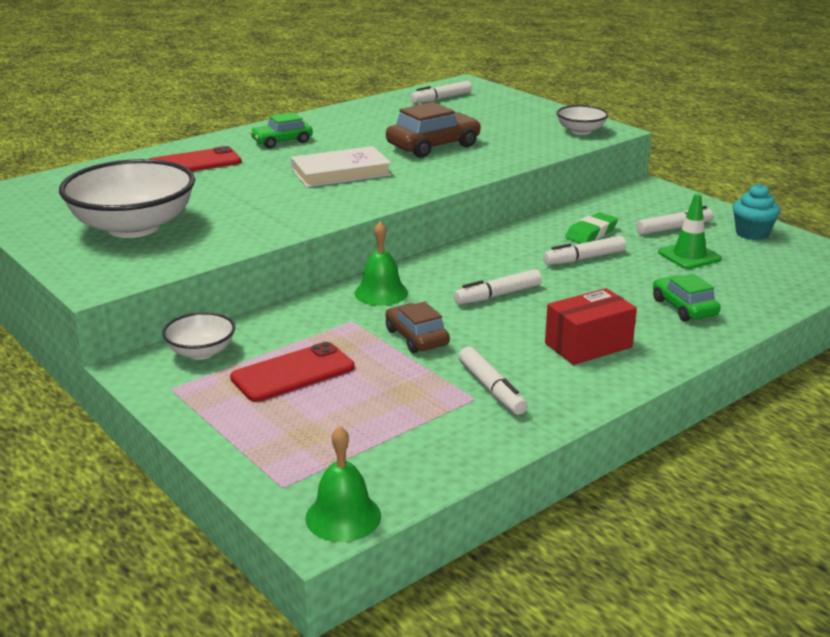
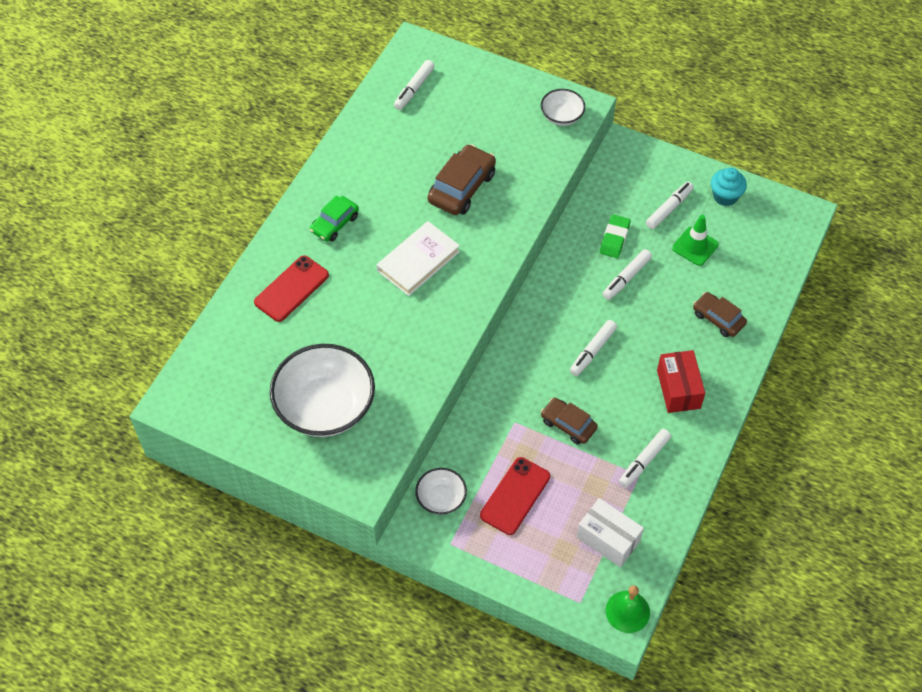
camera: 25 degrees left, 30 degrees up
green bell [354,222,408,306] -> none
white marker [459,347,528,415] -> white marker turned 90 degrees clockwise [619,429,671,488]
red box [545,288,637,365] -> red box turned 45 degrees counterclockwise [657,350,705,413]
green car [653,274,721,322] -> brown car [693,292,747,337]
none -> white box [577,498,644,567]

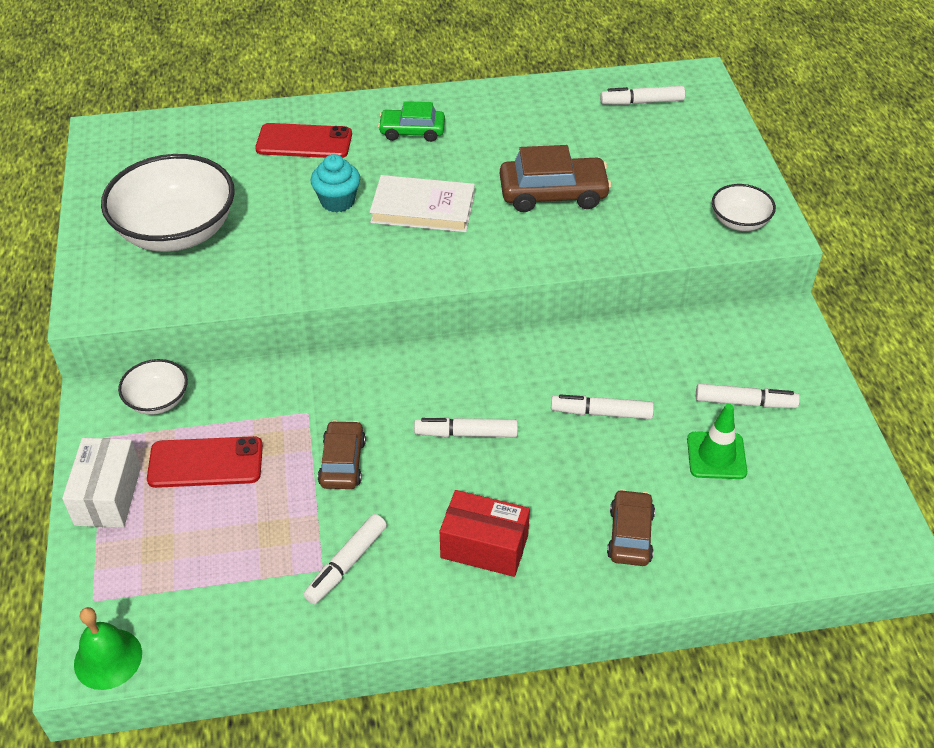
camera: 55 degrees right, 10 degrees down
white box [577,498,644,567] -> white box moved to [62,438,141,528]
green eraser [600,215,631,258] -> none
white marker [619,429,671,488] -> white marker turned 60 degrees counterclockwise [303,514,387,605]
red box [657,350,705,413] -> red box turned 60 degrees clockwise [440,490,530,577]
turquoise cupcake [711,168,747,206] -> turquoise cupcake moved to [311,154,360,212]

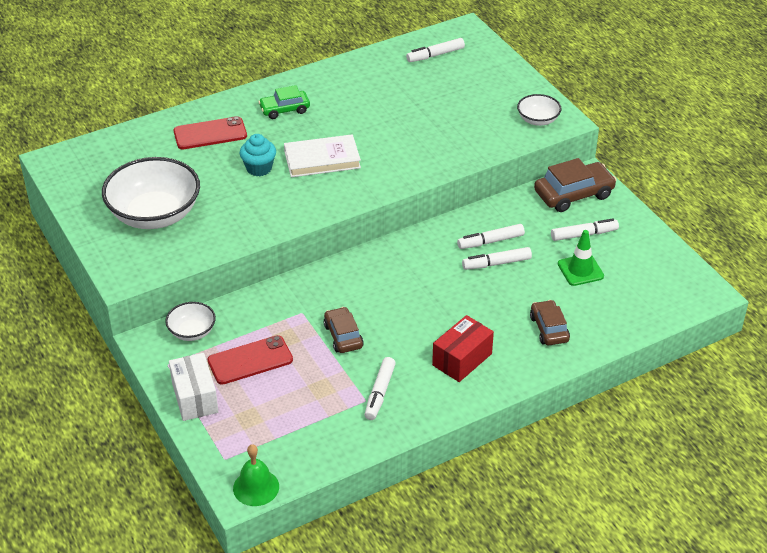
camera: 20 degrees left, 5 degrees down
white marker [414,417,518,437] -> white marker moved to [457,224,525,249]
red box [440,490,530,577] -> red box turned 45 degrees counterclockwise [432,315,494,382]
brown car [500,145,612,212] -> brown car moved to [534,158,617,212]

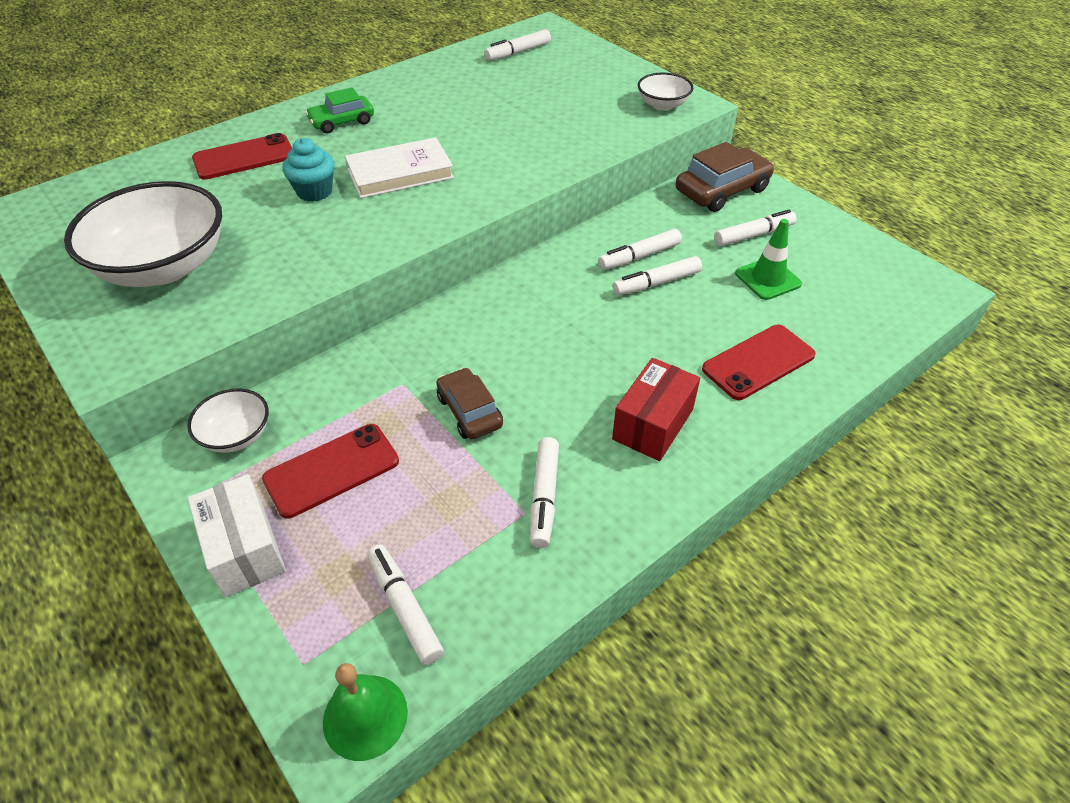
camera: 10 degrees left, 5 degrees up
brown car [530,300,570,345] -> red phone [702,325,816,400]
none -> white marker [367,544,444,665]

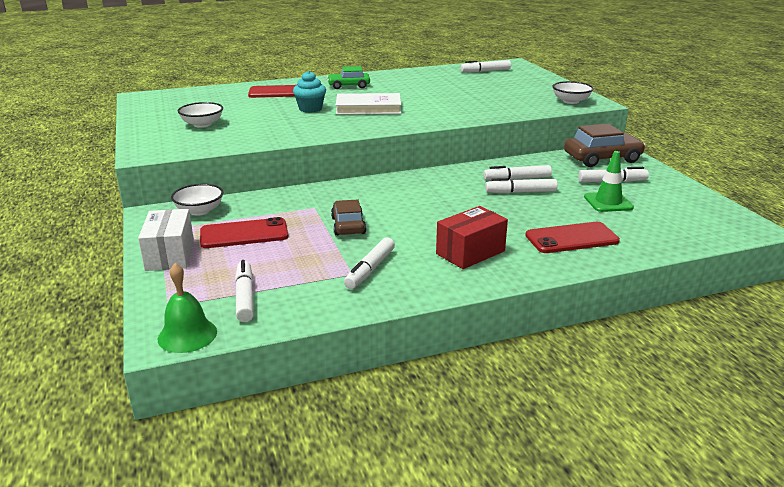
camera: 20 degrees right, 20 degrees down
white bowl [64,181,222,287] -> white bowl [178,102,223,128], size x0.49

